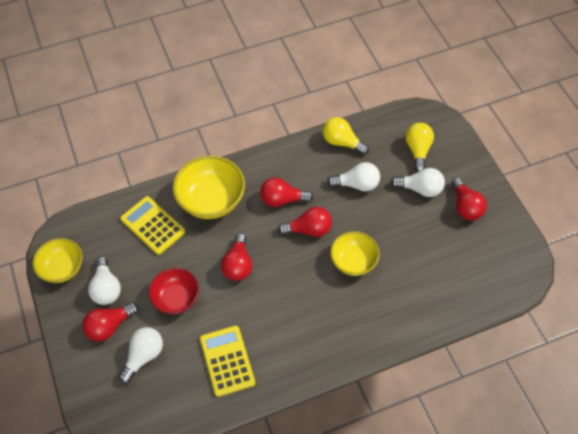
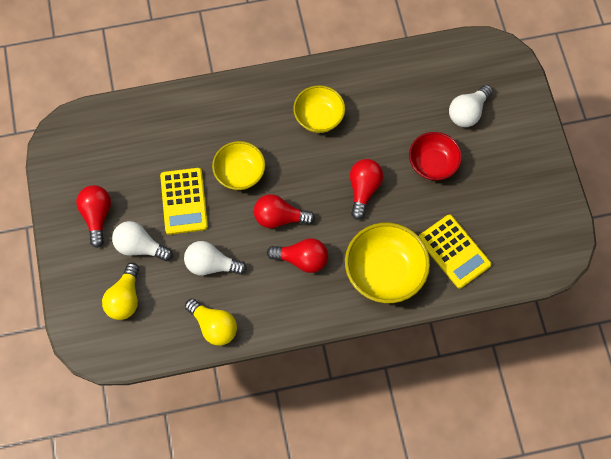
camera: 170 degrees left, 10 degrees up
yellow bowl [32,238,83,283] -> yellow bowl moved to [293,85,345,133]
red light bulb [82,302,138,342] -> none
white light bulb [88,257,121,305] -> none
yellow calculator [200,326,255,397] -> yellow calculator moved to [160,168,208,235]

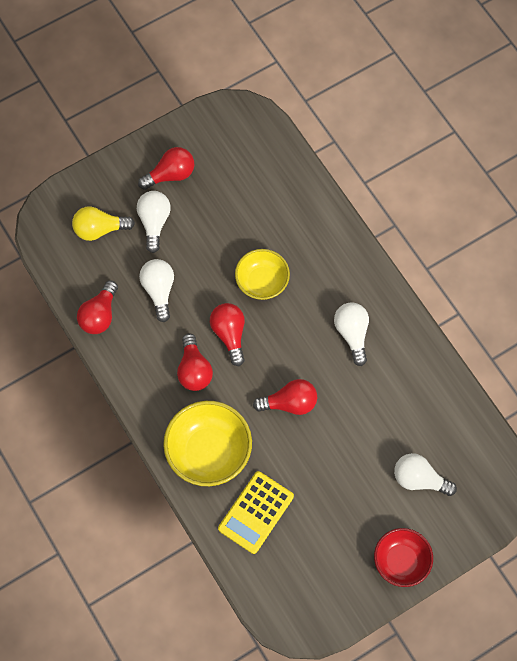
camera: 70 degrees right, 0 degrees up
yellow calculator [160,168,208,235] -> none
yellow light bulb [185,298,237,346] -> red light bulb [77,281,118,334]
yellow bowl [293,85,345,133] -> white light bulb [334,302,369,366]
red bowl [409,132,462,181] -> red bowl moved to [374,528,433,587]

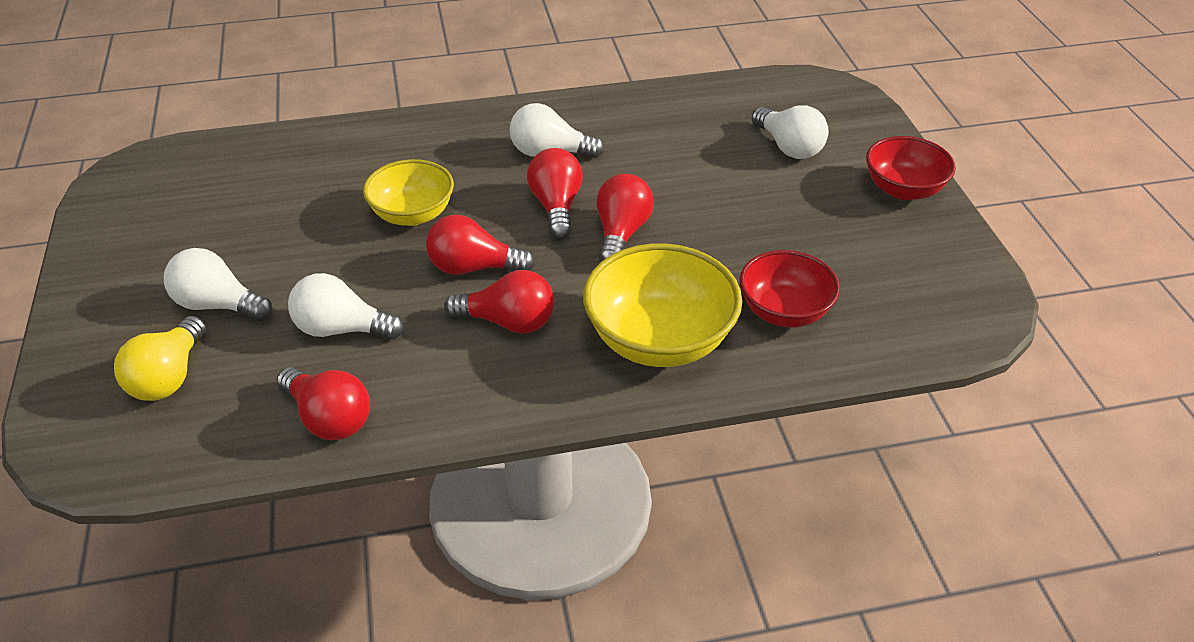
camera: 70 degrees left, 25 degrees down
red light bulb [138,147,194,190] -> red light bulb moved to [527,148,583,239]
yellow calculator [218,471,294,554] -> red bowl [739,250,840,327]
white light bulb [394,453,457,496] -> white light bulb turned 75 degrees counterclockwise [752,105,829,159]

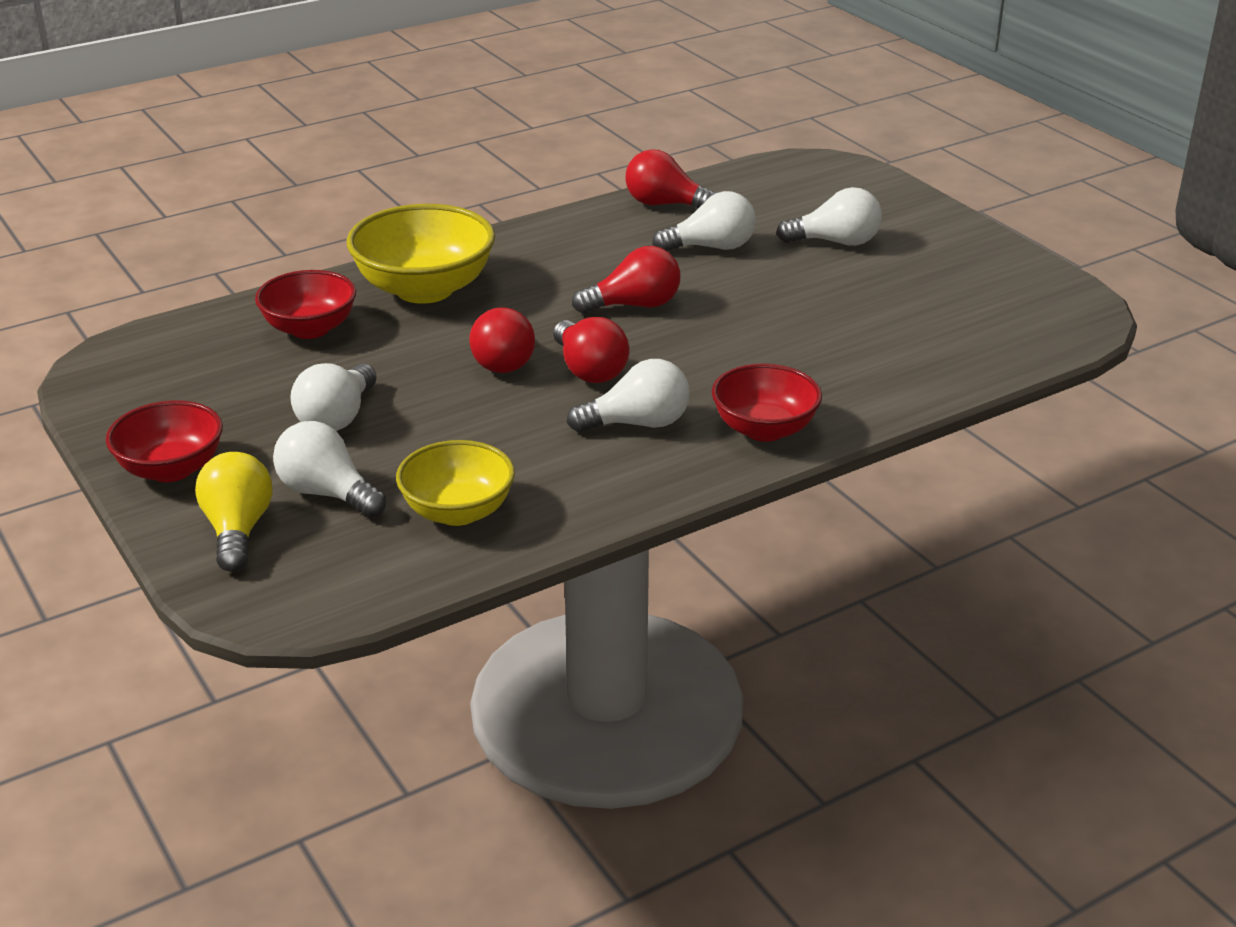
camera: 160 degrees right, 10 degrees down
yellow light bulb [114,316,206,401] -> yellow light bulb moved to [195,452,272,572]
yellow bowl [363,159,454,226] -> yellow bowl moved to [396,440,515,526]
red light bulb [444,270,555,333] -> none
none -> white light bulb [290,363,377,431]
none -> red bowl [712,363,822,442]

